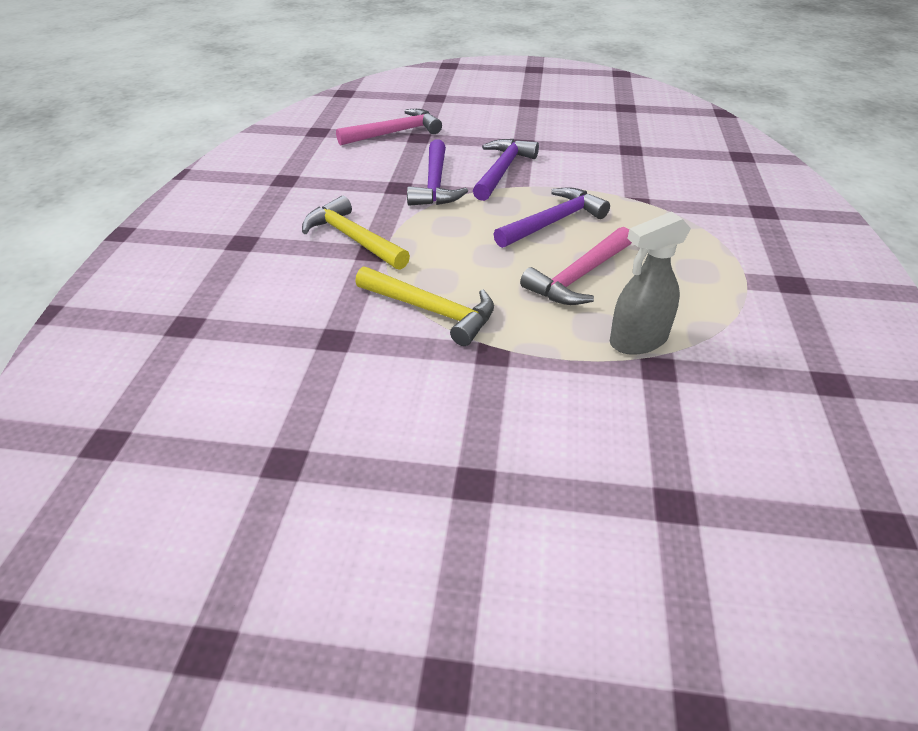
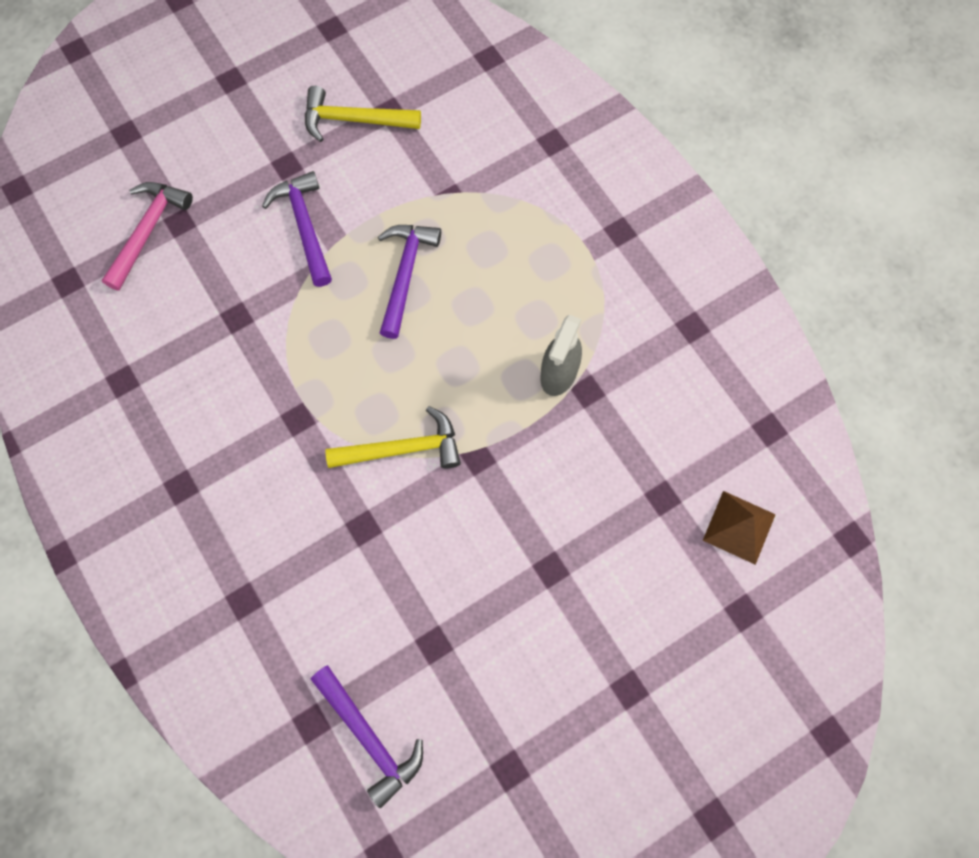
camera: 40 degrees left, 30 degrees up
yellow hammer [302,196,410,270] -> yellow hammer moved to [305,86,421,142]
purple hammer [407,140,468,206] -> purple hammer moved to [311,665,423,808]
pink hammer [520,227,632,305] -> none
none -> brown pyramid [703,491,776,565]

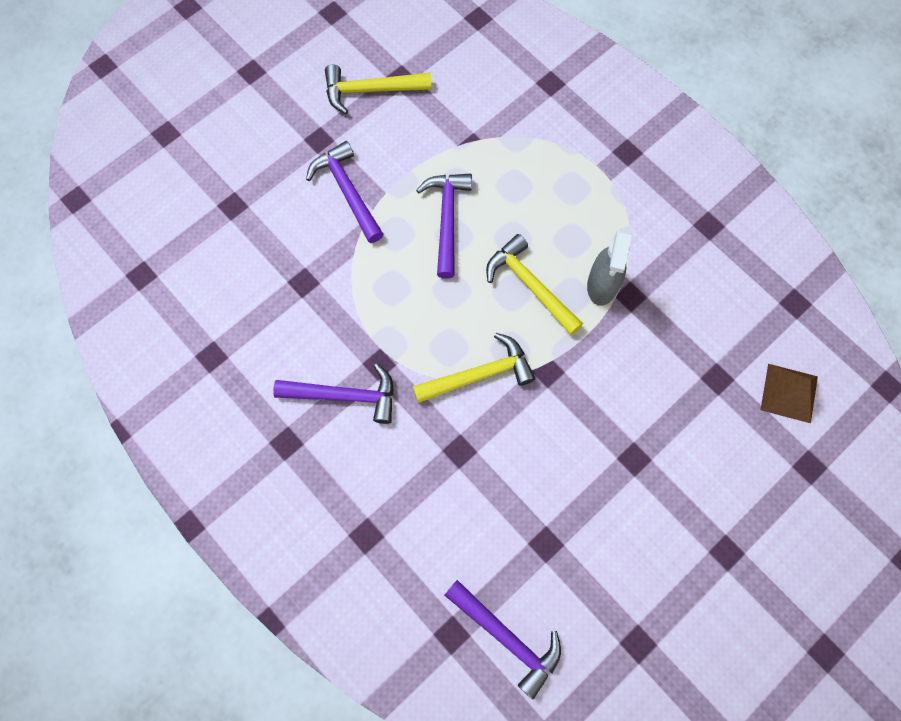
camera: 10 degrees left, 0 degrees up
pink hammer [102,182,193,291] -> none
none -> purple hammer [273,363,394,424]
none -> yellow hammer [486,234,583,335]

